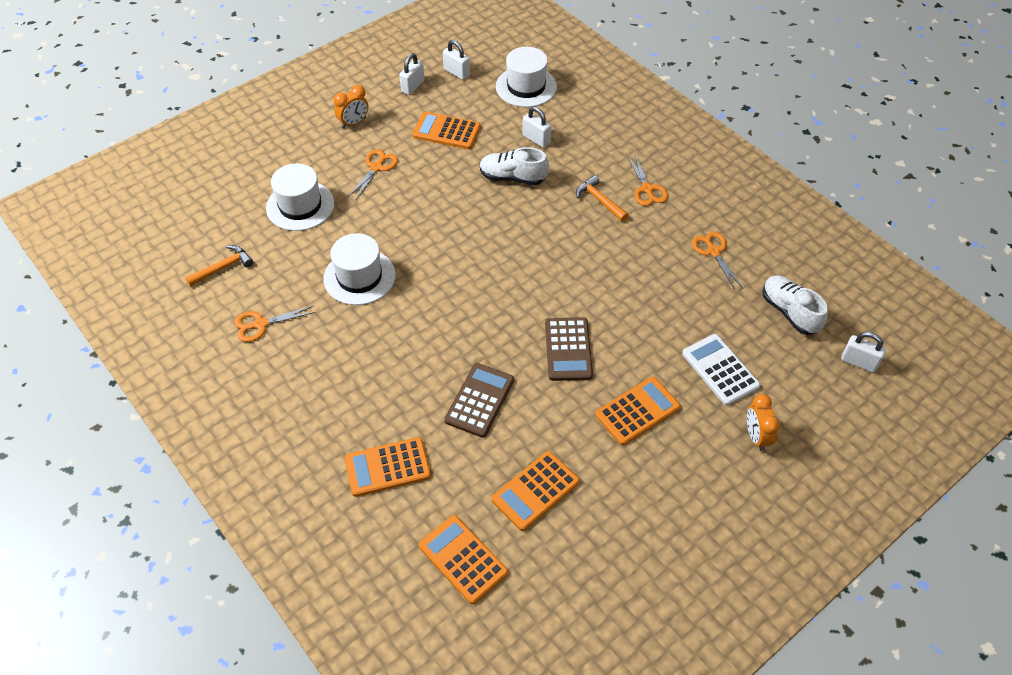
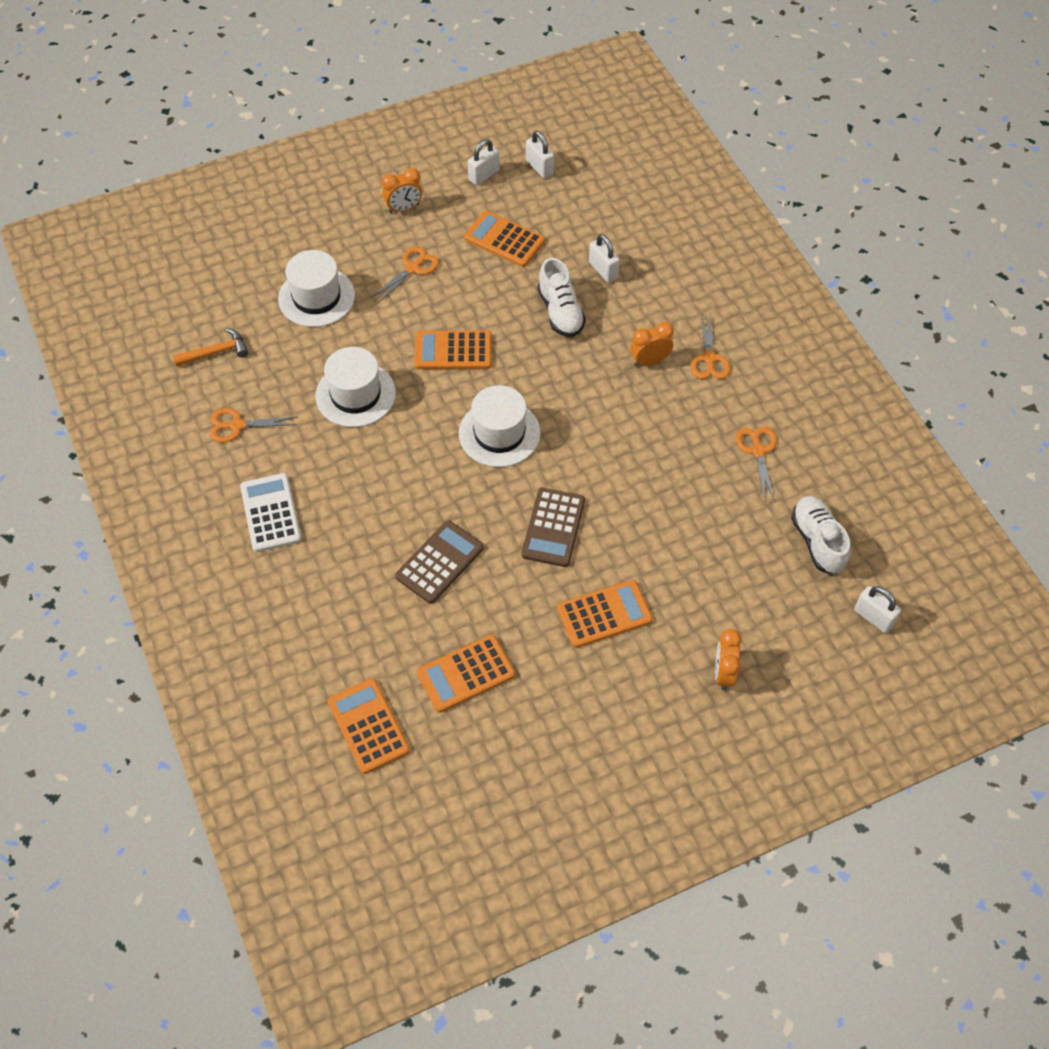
camera: 15 degrees right, 5 degrees up
orange calculator [345,437,431,497] -> orange calculator moved to [414,331,491,369]
white shoe [480,147,549,185] -> white shoe turned 135 degrees counterclockwise [538,258,586,337]
white hat [496,47,557,107] -> white hat moved to [459,385,540,467]
orange hammer [576,175,628,222] -> orange clock [631,322,674,367]
white calculator [682,334,761,406] -> white calculator moved to [240,473,301,552]

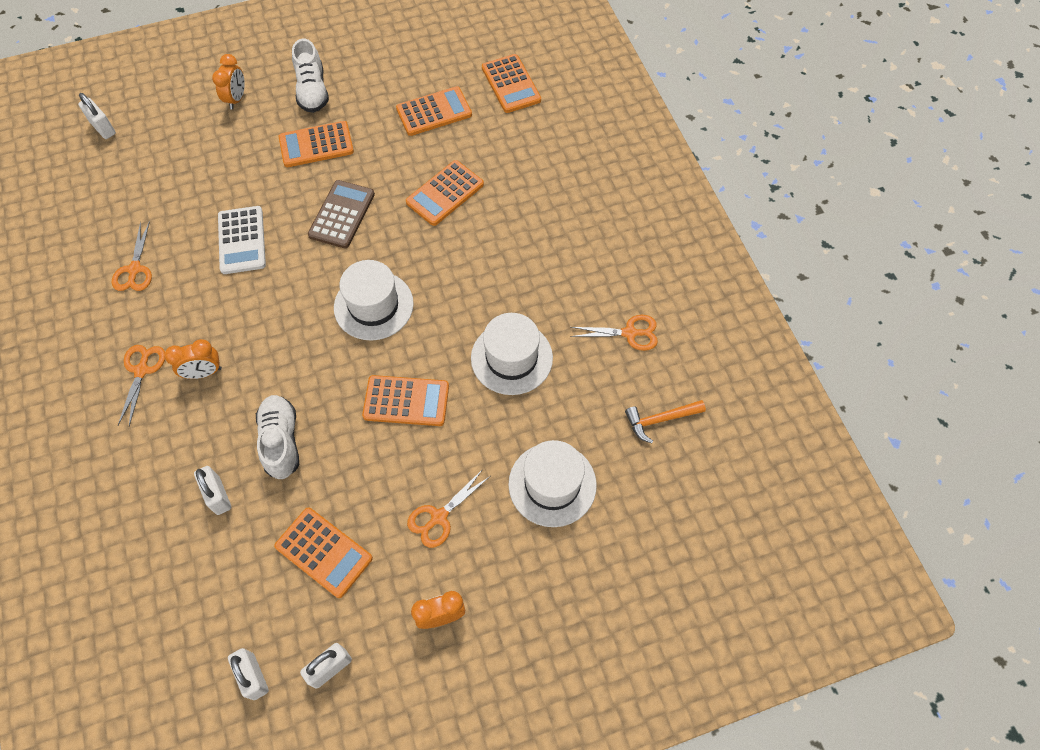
camera: 175 degrees left, 5 degrees up
white calculator [240,473,301,552] -> white calculator moved to [218,206,266,274]
brown calculator [395,521,484,604] -> orange calculator [406,160,484,226]
white shoe [791,496,851,574] -> white shoe moved to [292,39,329,113]

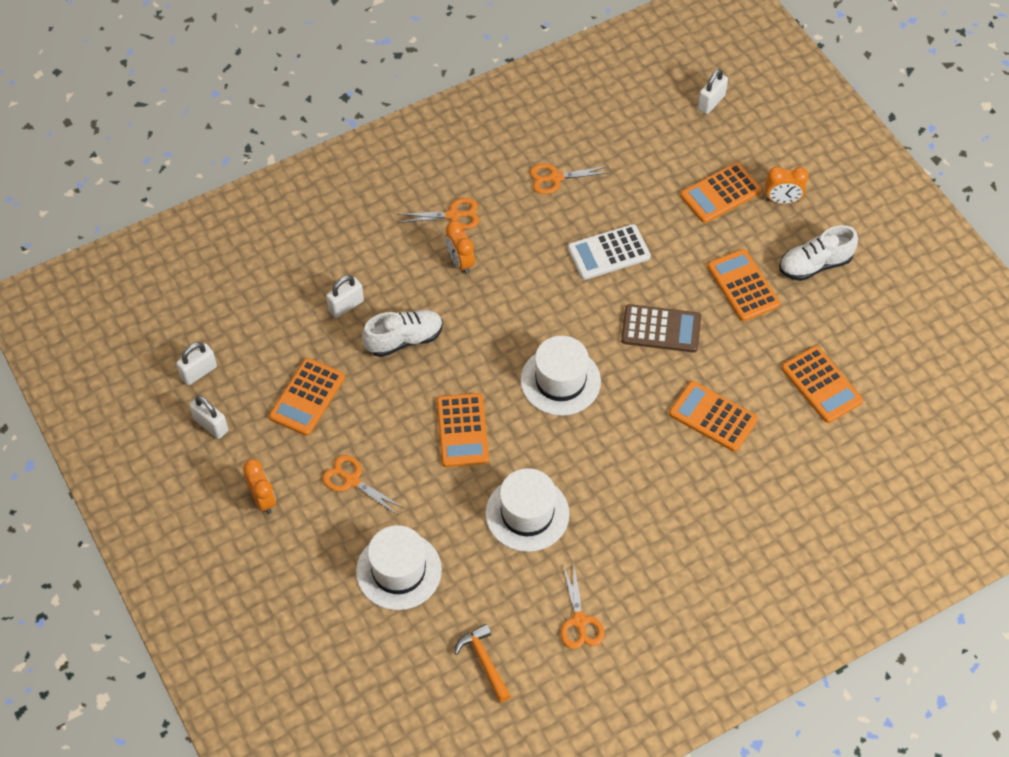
camera: 80 degrees right, 5 degrees down
orange calculator [482,54,541,113] -> orange calculator moved to [680,163,762,223]

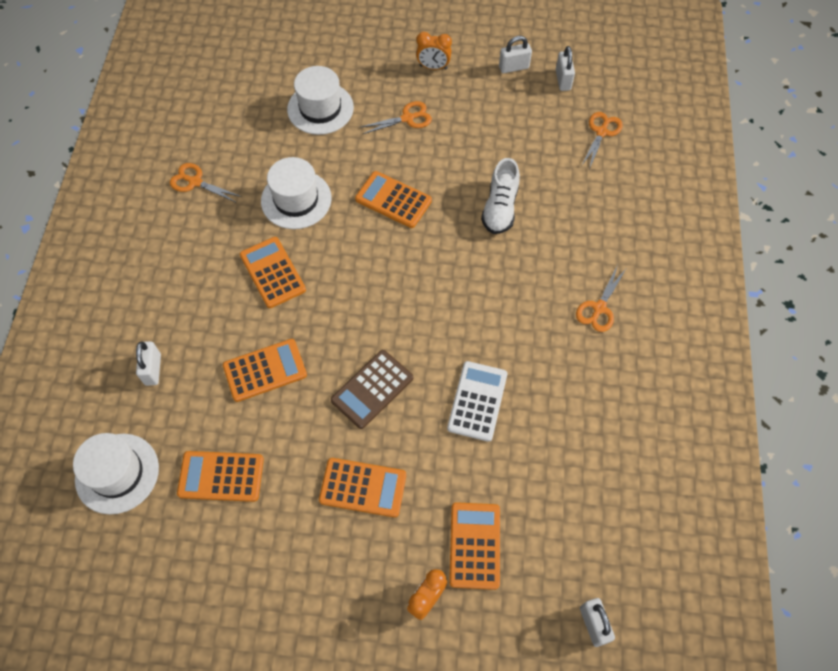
camera: 125 degrees right, 5 degrees up
orange calculator [269,358,345,436] -> orange calculator moved to [240,237,306,308]
white padlock [326,275,364,318] -> white padlock moved to [136,341,161,386]
orange clock [445,220,475,274] -> none
orange hammer [454,624,511,703] -> none
white hat [521,336,601,416] -> white hat moved to [73,433,159,515]
orange scissors [530,163,611,194] -> orange scissors moved to [581,112,623,169]
white shoe [779,225,858,281] -> none

